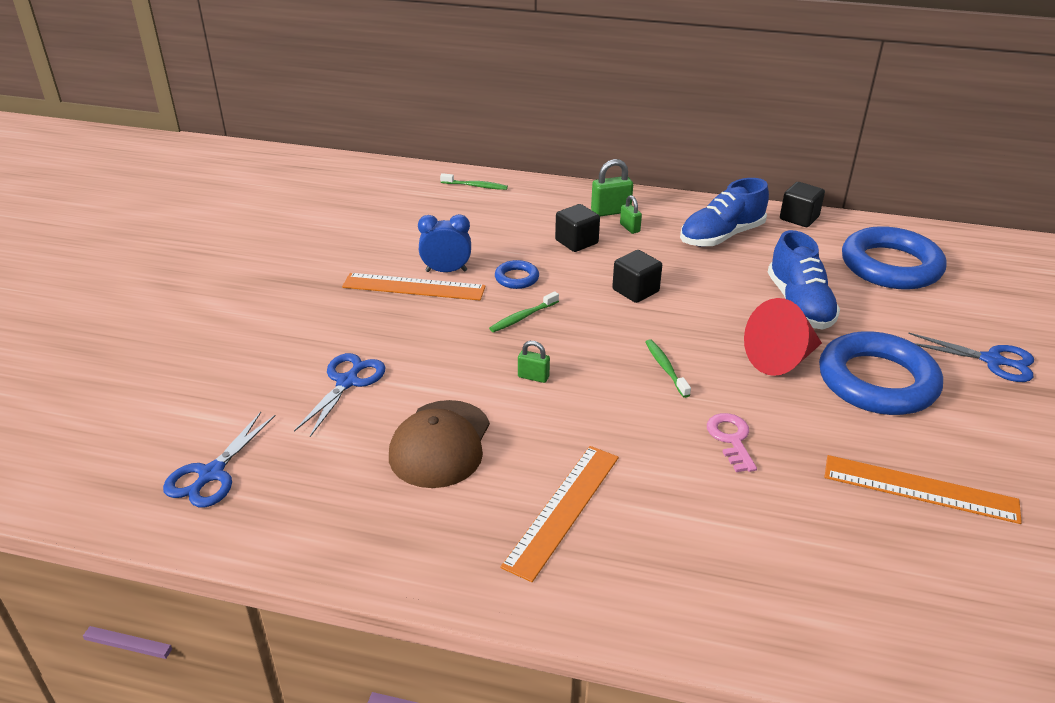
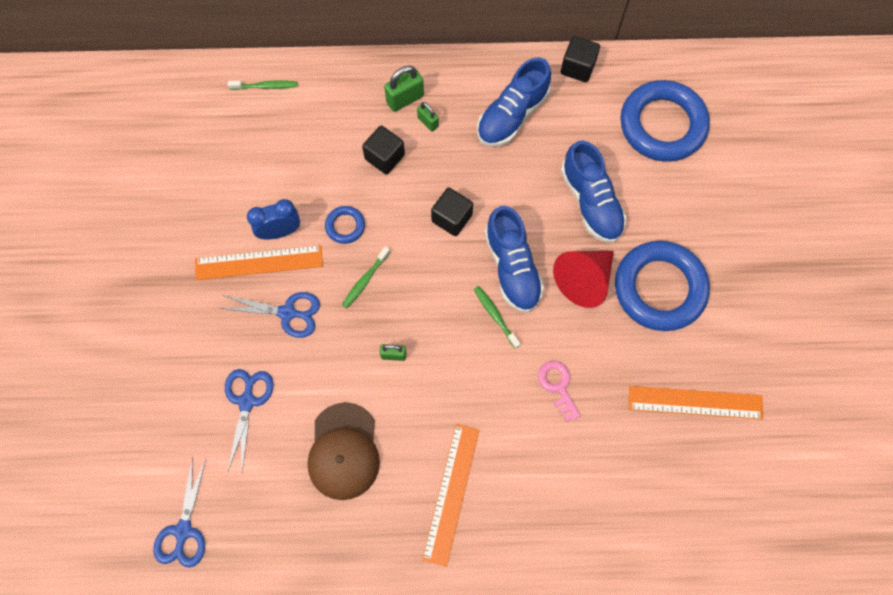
camera: 15 degrees left, 35 degrees up
blue scissors [908,333,1034,382] -> blue scissors moved to [220,292,320,338]
none -> blue shoe [485,206,544,313]

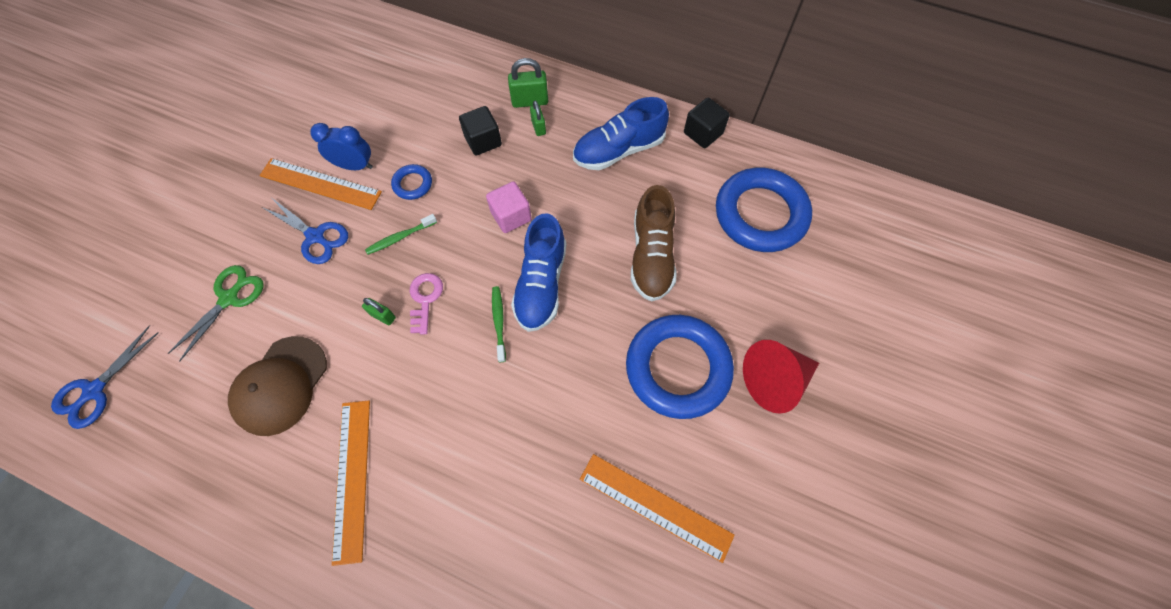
camera: 25 degrees right, 5 degrees down
blue scissors [225,369,274,472] -> green scissors [167,265,264,362]
green toothbrush [228,80,298,90] -> none
orange ruler [422,424,480,567] -> orange ruler turned 45 degrees counterclockwise [332,400,370,566]
black cube [431,188,473,236] -> pink cube [486,181,532,233]
pink key [538,361,581,422] -> pink key moved to [410,273,443,335]
red cone [553,251,614,308] -> red cone moved to [743,340,819,414]
blue shoe [561,140,626,243] -> brown shoe [631,185,677,302]

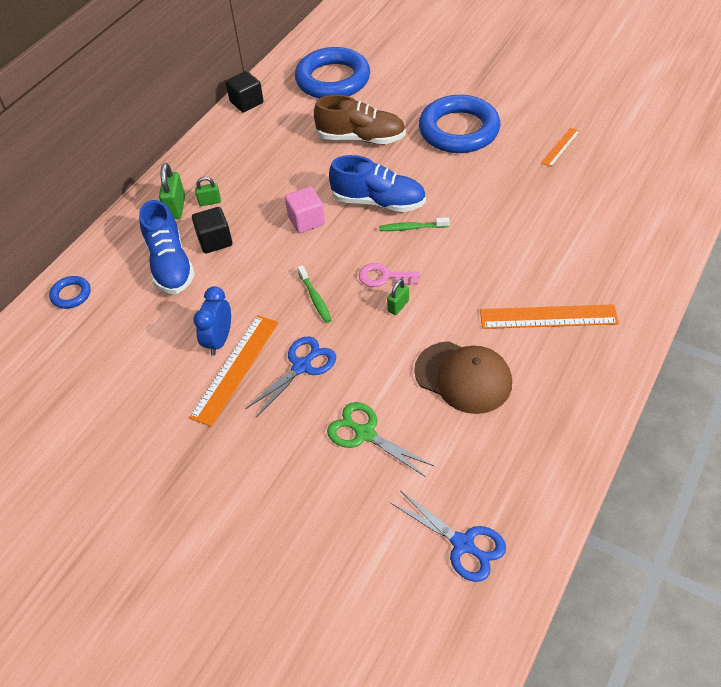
camera: 80 degrees left, 15 degrees down
blue ring [391,164,432,200] -> blue ring moved to [49,276,91,309]
blue shoe [573,97,669,170] -> blue shoe moved to [139,200,195,294]
orange ruler [580,454,735,563] -> orange ruler [541,128,581,167], size x0.56
red cone [743,340,819,414] -> none

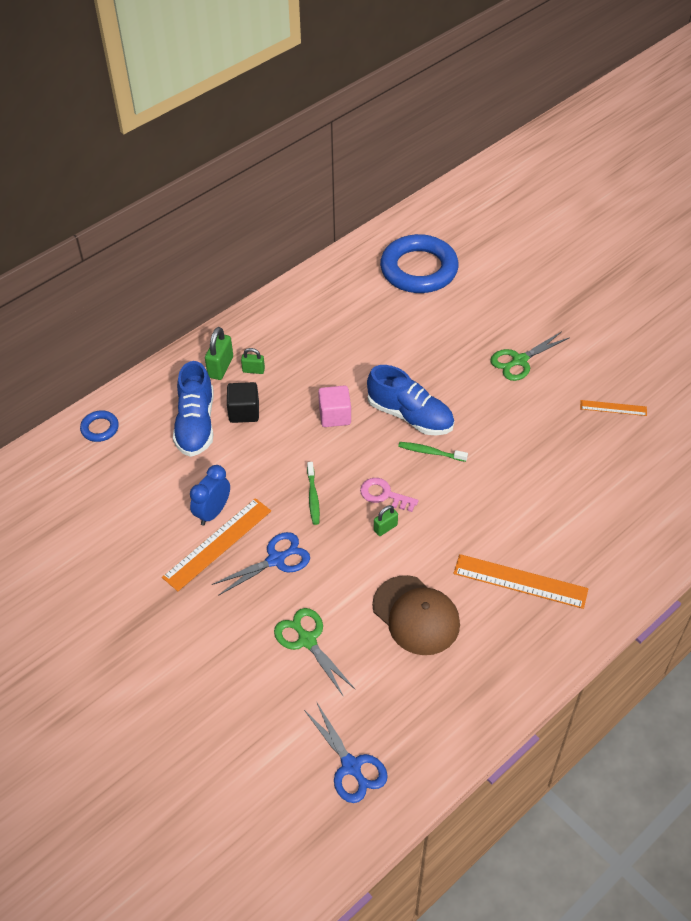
camera: 15 degrees right, 0 degrees up
black cube [226,71,264,113] -> none
brown shoe [314,95,406,144] -> none
blue ring [419,95,500,153] -> green scissors [490,331,570,381]
orange ruler [541,128,581,167] -> orange ruler turned 45 degrees clockwise [580,400,647,416]

